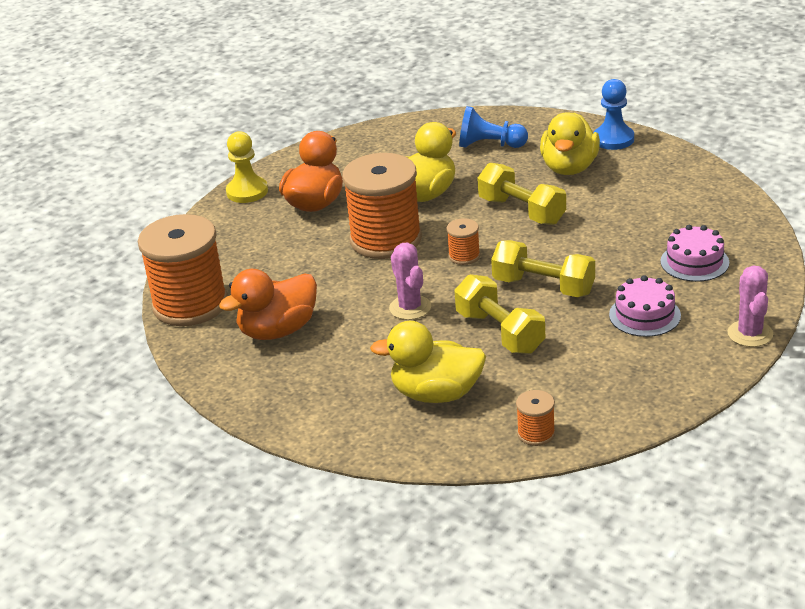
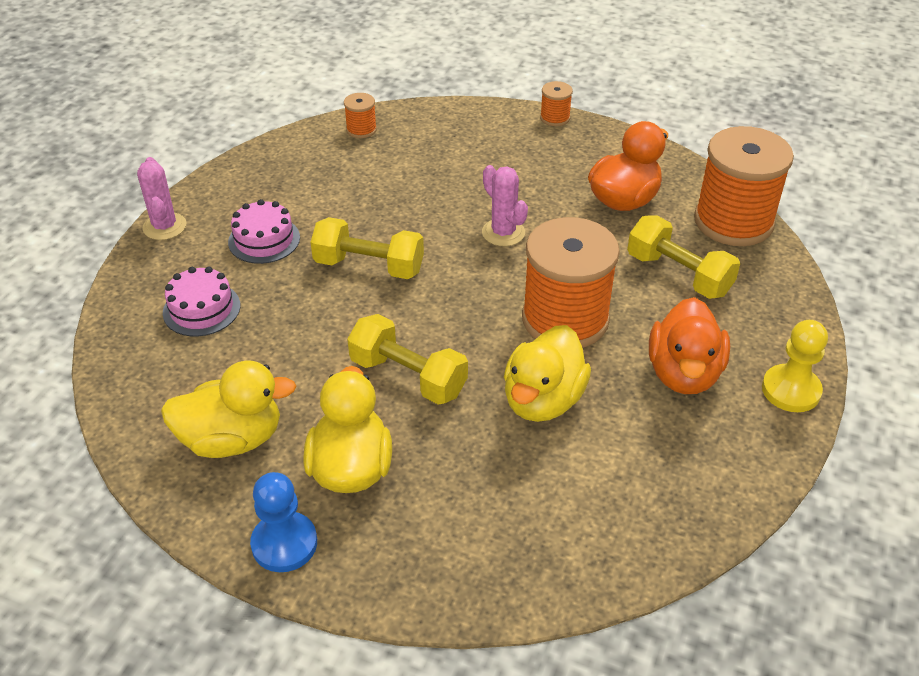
camera: 165 degrees right, 10 degrees up
yellow duck [370,321,486,403] -> yellow duck moved to [161,361,296,458]
orange spool [447,218,480,265] -> orange spool moved to [540,81,573,126]
yellow dumbbell [454,274,545,354] -> yellow dumbbell moved to [627,216,740,299]
blue pawn [459,106,528,148] -> none

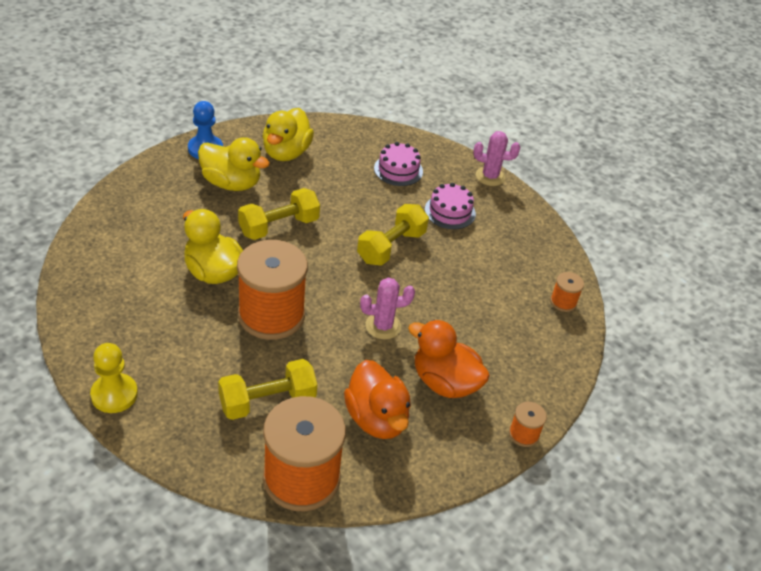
camera: 110 degrees right, 0 degrees up
orange duck [649,297,730,394] -> orange duck moved to [408,319,490,398]

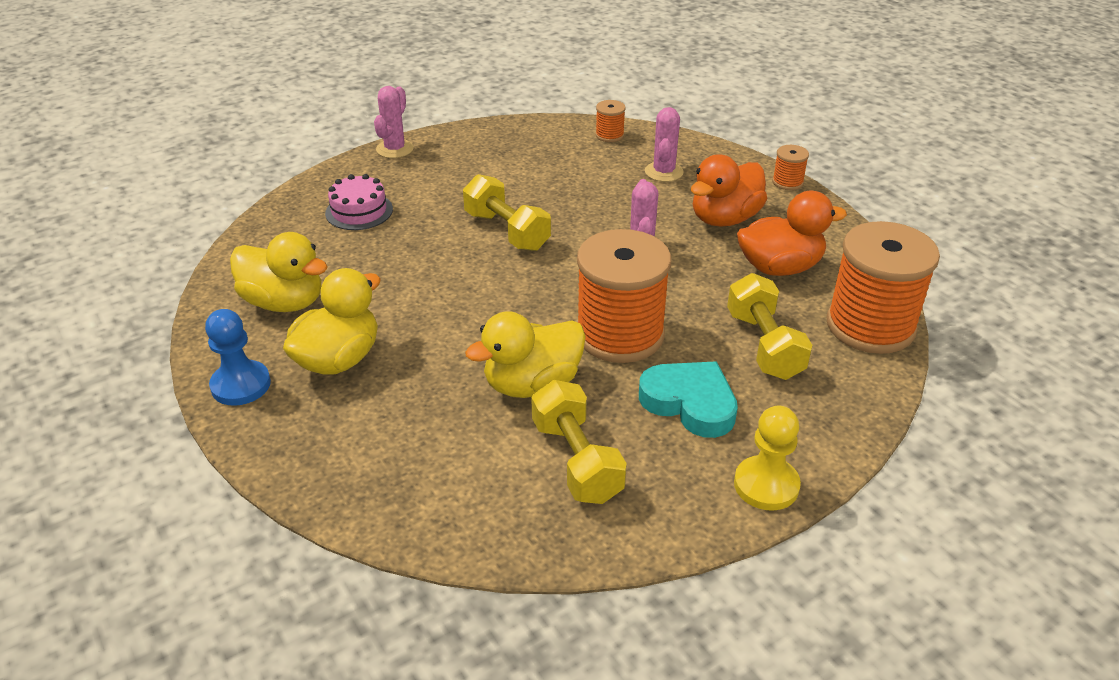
camera: 75 degrees left, 5 degrees down
yellow dumbbell [238,188,320,240] -> yellow dumbbell moved to [531,380,627,504]
pink cake [425,183,476,229] -> none
none -> turquoise heart [639,361,738,438]
none -> pink cactus [645,107,684,182]

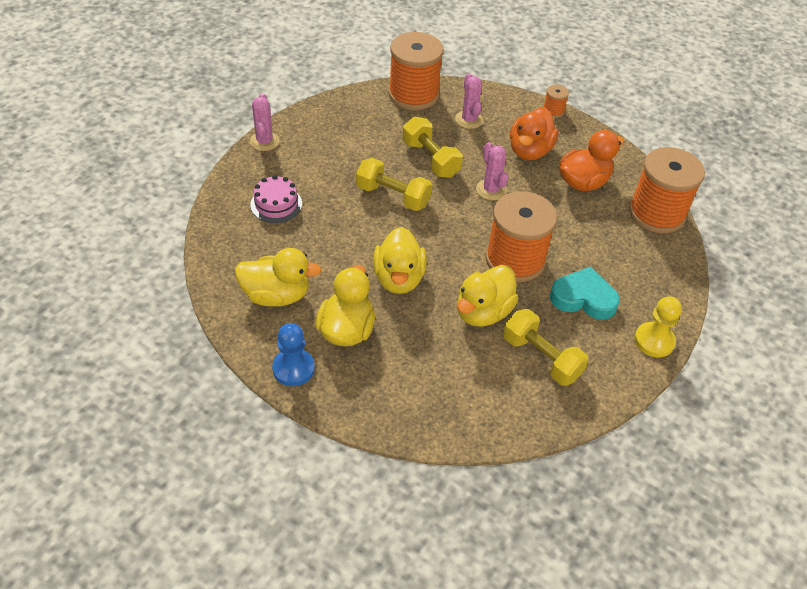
camera: 25 degrees left, 10 degrees up
orange spool [595,100,626,142] -> orange spool [388,32,444,110], size x2.33
yellow dumbbell [727,273,812,380] -> yellow dumbbell moved to [402,117,463,178]
none -> yellow duck [373,227,427,294]

